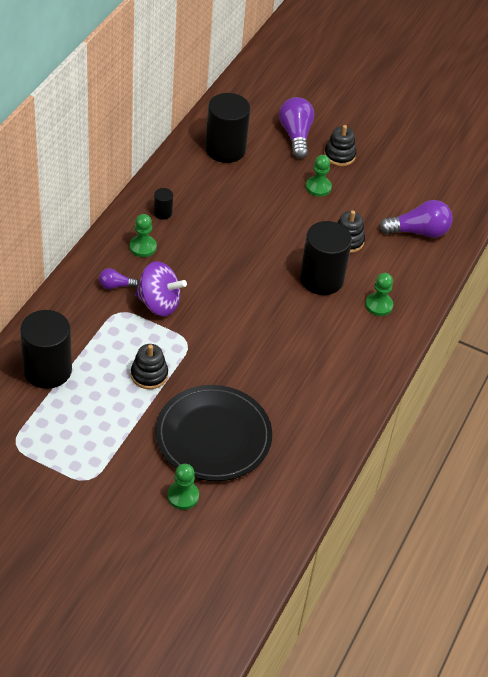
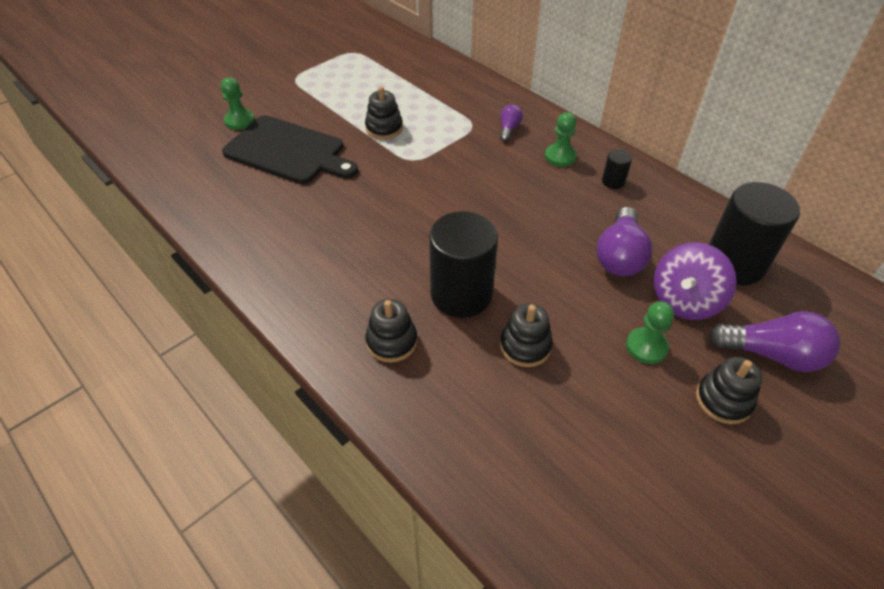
camera: 115 degrees right, 0 degrees up
black cylinder [20,310,72,389] -> none
purple spinning top [135,261,187,316] -> purple spinning top moved to [654,242,737,320]
black plate [155,385,272,481] -> black cutting board [222,115,358,184]
green pawn [365,273,393,316] -> black stacking toy [366,299,417,362]
purple light bulb [379,200,453,238] -> purple light bulb moved to [597,207,652,276]

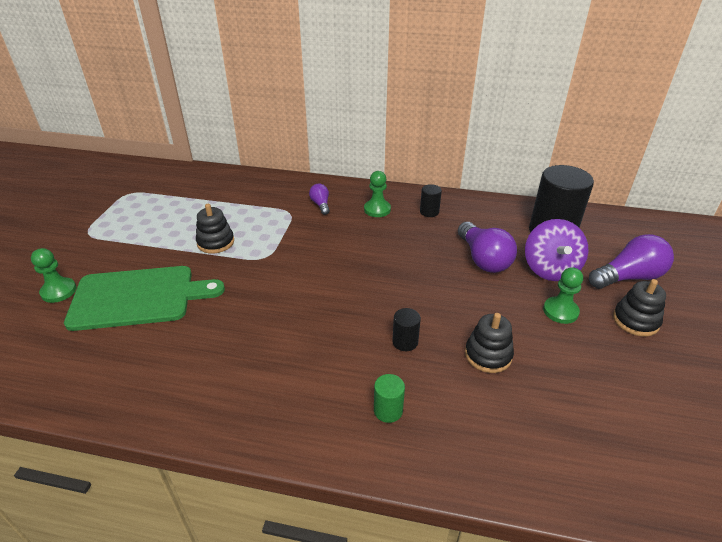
camera: 35 degrees left, 10 degrees down
black cutting board [222,115,358,184] -> green cutting board [64,266,225,331]
black stacking toy [366,299,417,362] -> green cylinder [374,374,405,423]
black cylinder [429,211,498,318] -> black cylinder [392,308,421,351], size x0.44

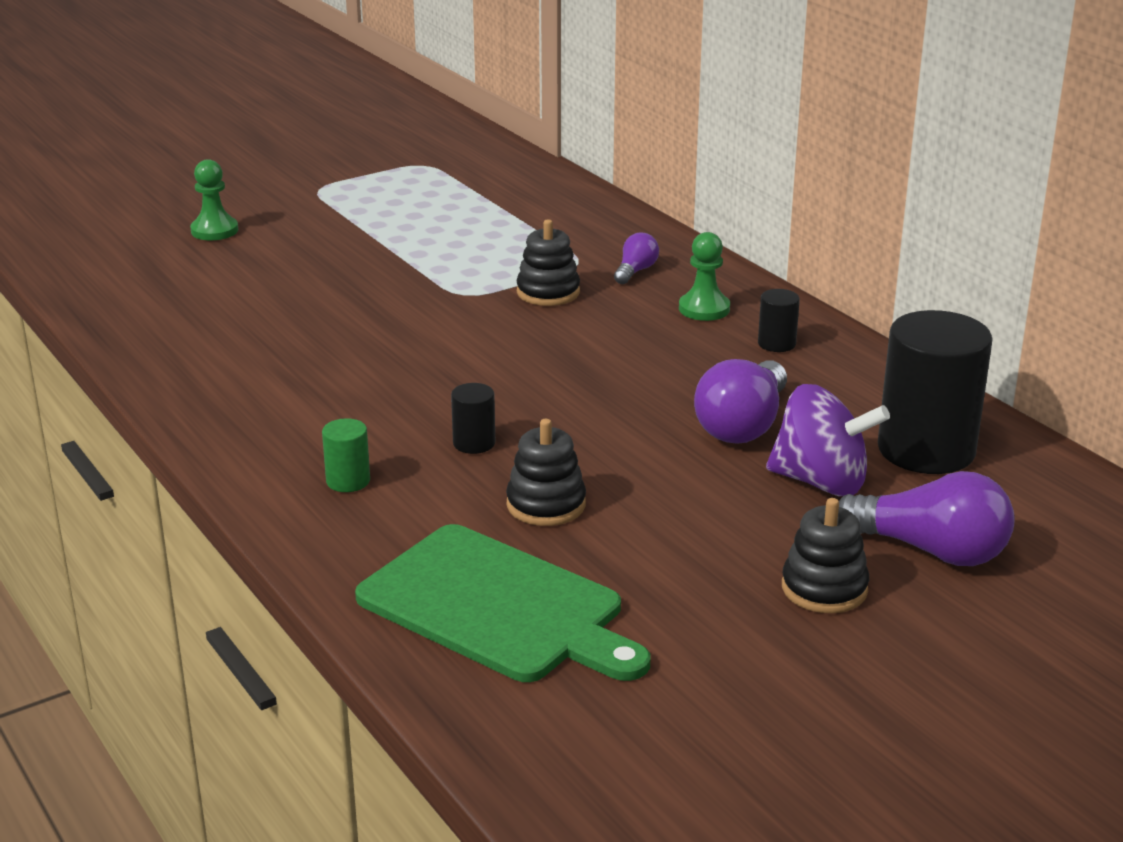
camera: 45 degrees right, 10 degrees down
green cutting board [64,266,225,331] -> green cutting board moved to [355,524,650,682]
black stacking toy [196,204,234,254] -> black stacking toy moved to [516,219,580,306]
purple spinning top [525,219,589,281] -> purple spinning top turned 120 degrees counterclockwise [766,384,890,496]
green pawn [543,267,583,324] -> none

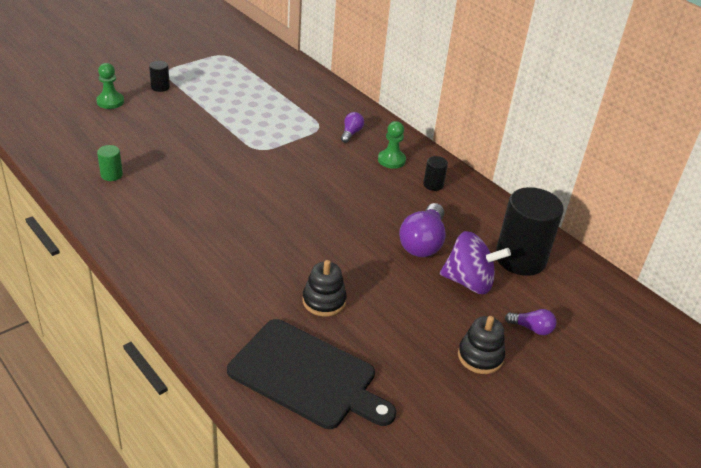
camera: 10 degrees left, 10 degrees up
green cylinder [322,418,370,492] -> green cylinder moved to [97,145,123,181]
green cutting board [355,524,650,682] -> black cutting board [227,319,396,429]
black cylinder [451,383,495,454] -> black cylinder moved to [149,61,170,92]
black stacking toy [516,219,580,306] -> none
purple light bulb [839,471,1014,566] -> purple light bulb [505,309,556,335], size x0.52

